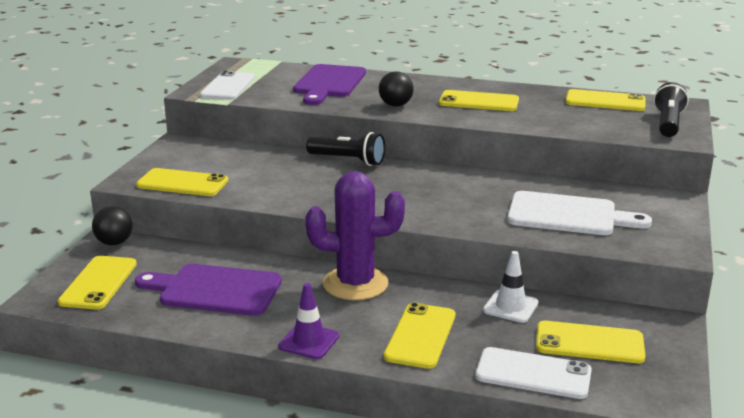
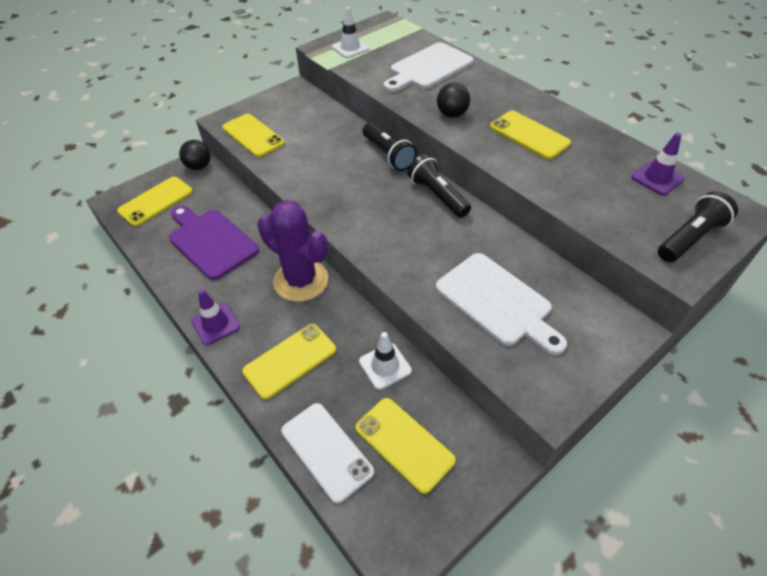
camera: 35 degrees right, 25 degrees up
white phone [200,71,255,100] -> white traffic cone [332,7,369,58]
purple cutting board [293,64,366,105] -> white cutting board [384,42,474,92]
yellow phone [565,89,646,111] -> purple traffic cone [631,132,684,195]
none -> black flashlight [408,154,471,218]

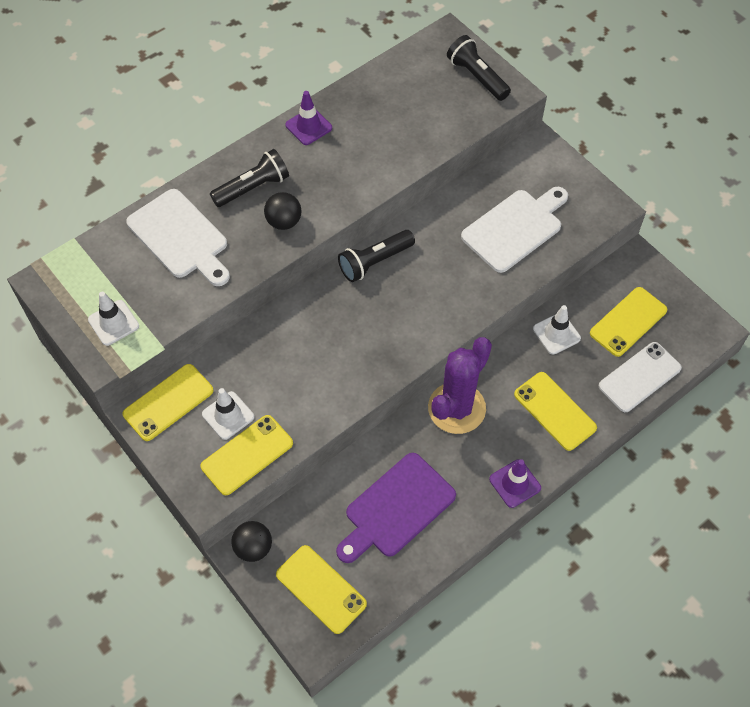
camera: 90 degrees left, 10 degrees up
black flashlight [362,123,417,171] -> black flashlight moved to [210,149,289,207]
yellow phone [490,111,571,159] -> yellow phone moved to [123,364,213,441]
purple traffic cone [631,132,684,195] -> purple traffic cone moved to [285,91,332,145]
none -> white traffic cone [202,388,254,440]

